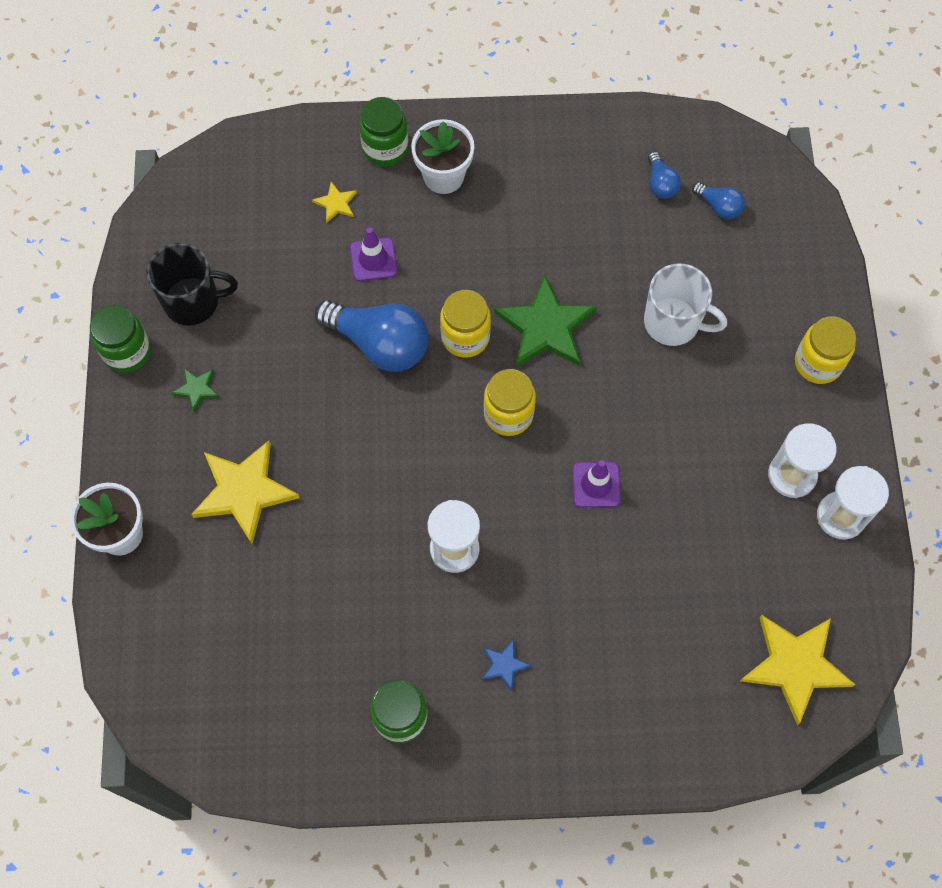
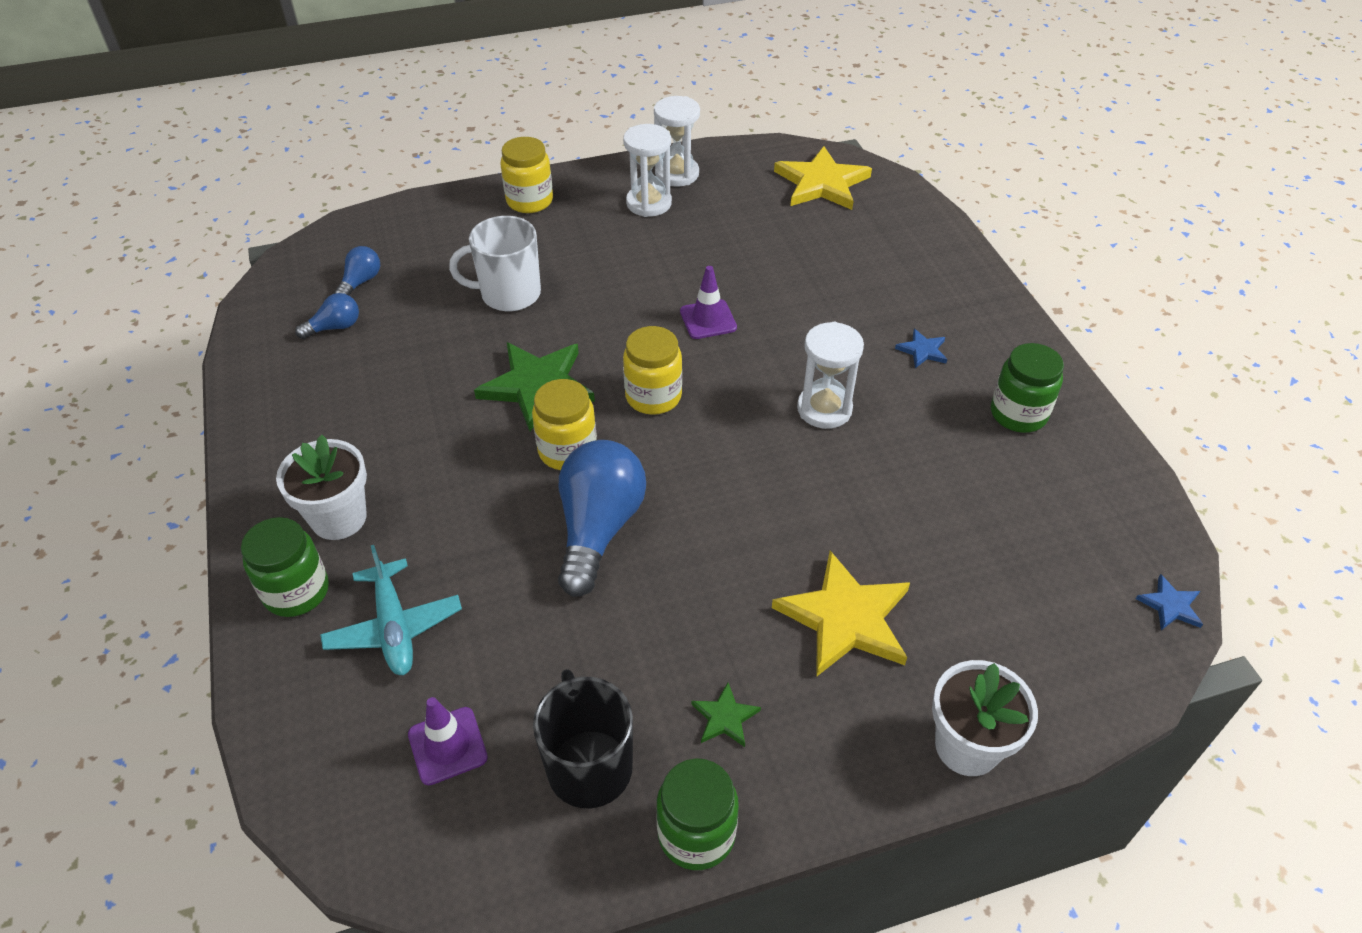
camera: 105 degrees left, 20 degrees down
yellow star [312,182,357,223] -> turquoise plane [320,545,462,675]
purple traffic cone [350,227,397,281] -> purple traffic cone moved to [408,697,488,785]
white mug [644,263,727,346] -> white mug turned 105 degrees counterclockwise [449,216,541,311]
none -> blue star [1136,574,1203,630]

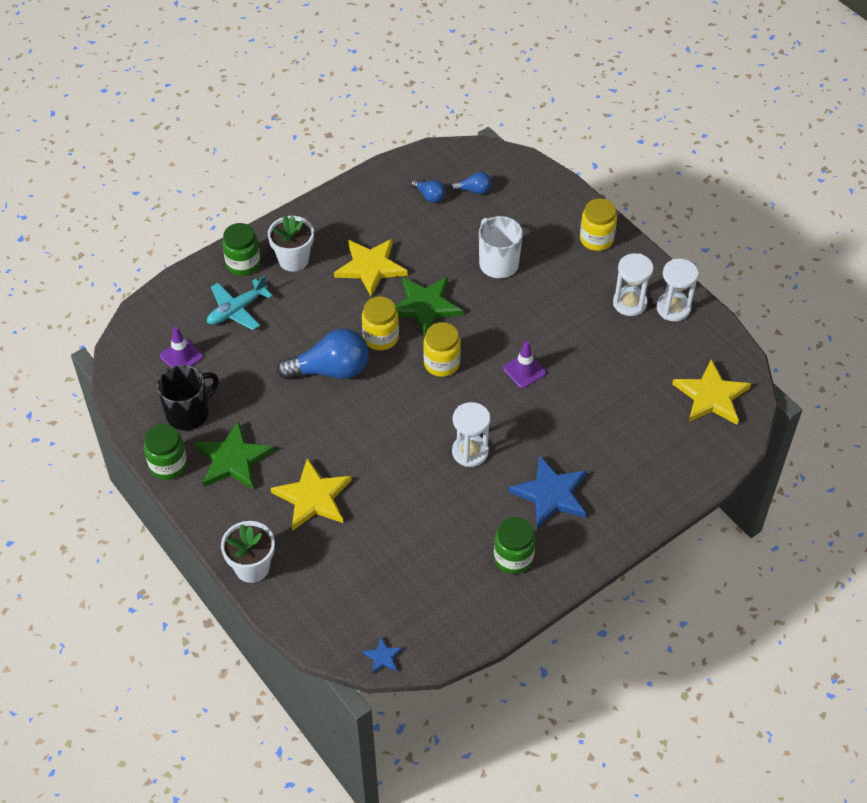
camera: 70 degrees right, 5 degrees up
green star [692,683,761,747] -> green star [195,420,275,489], size x2.17
blue star [895,329,947,368] -> blue star [508,455,587,528], size x2.17
none -> yellow star [334,239,408,297]

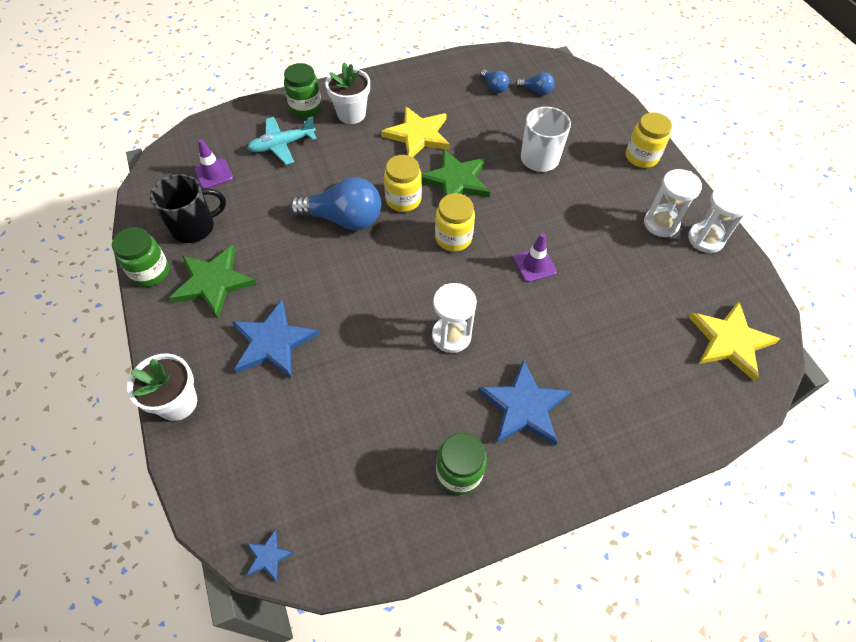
camera: 15 degrees right, 5 degrees up
yellow star [271,458,352,530] -> blue star [232,300,319,379]

